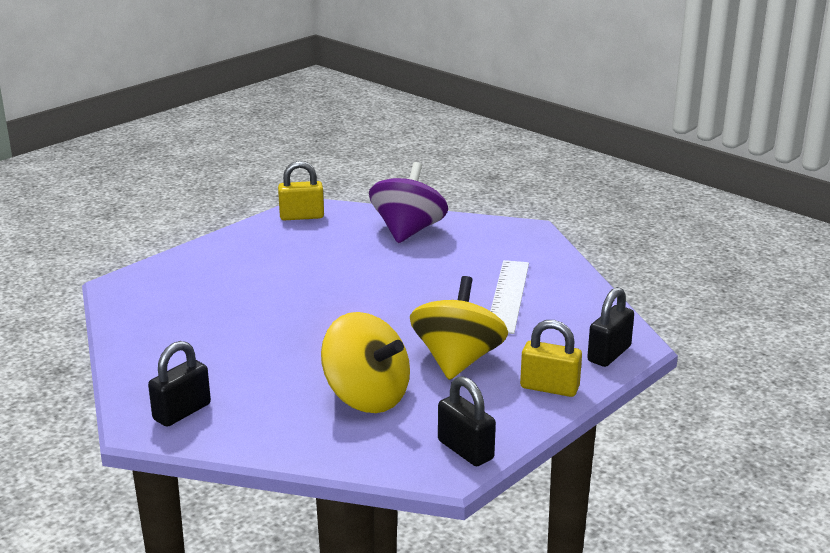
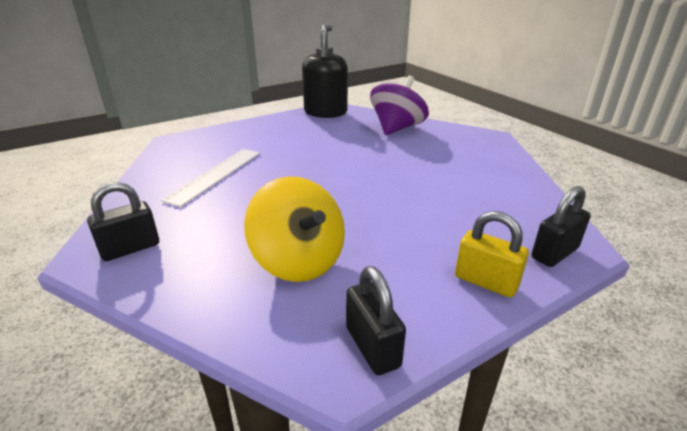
camera: 15 degrees right, 5 degrees up
yellow padlock [278,161,324,220] -> black soap dispenser [302,24,348,118]
yellow spinning top [410,276,508,380] -> none
white ruler [491,260,529,334] -> white ruler moved to [161,149,260,207]

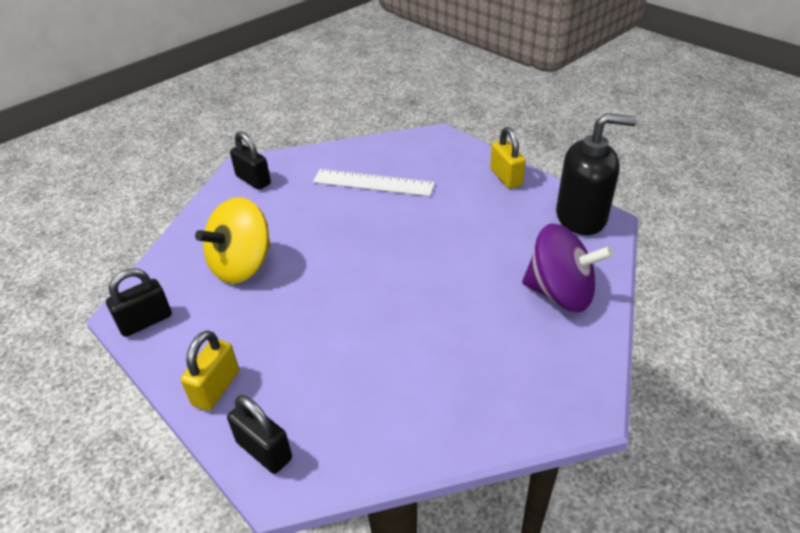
camera: 80 degrees right, 10 degrees up
none -> yellow padlock [490,127,526,189]

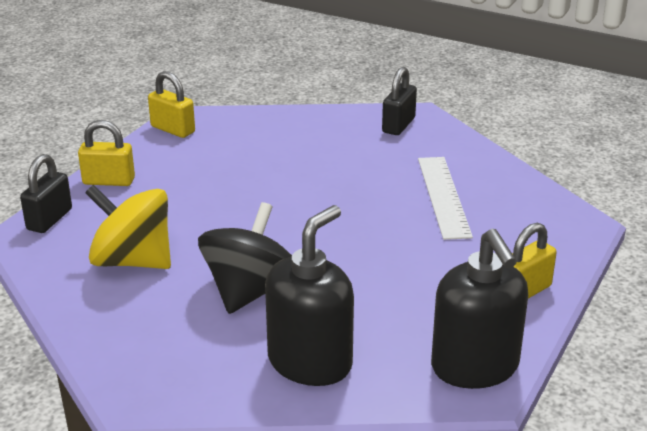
camera: 70 degrees right, 10 degrees down
black padlock [106,268,172,337] -> yellow padlock [148,71,195,138]
yellow spinning top [195,197,271,284] -> yellow spinning top moved to [85,185,171,269]
purple spinning top [522,223,613,312] -> black soap dispenser [265,205,354,386]
none -> black spinning top [198,202,292,314]

